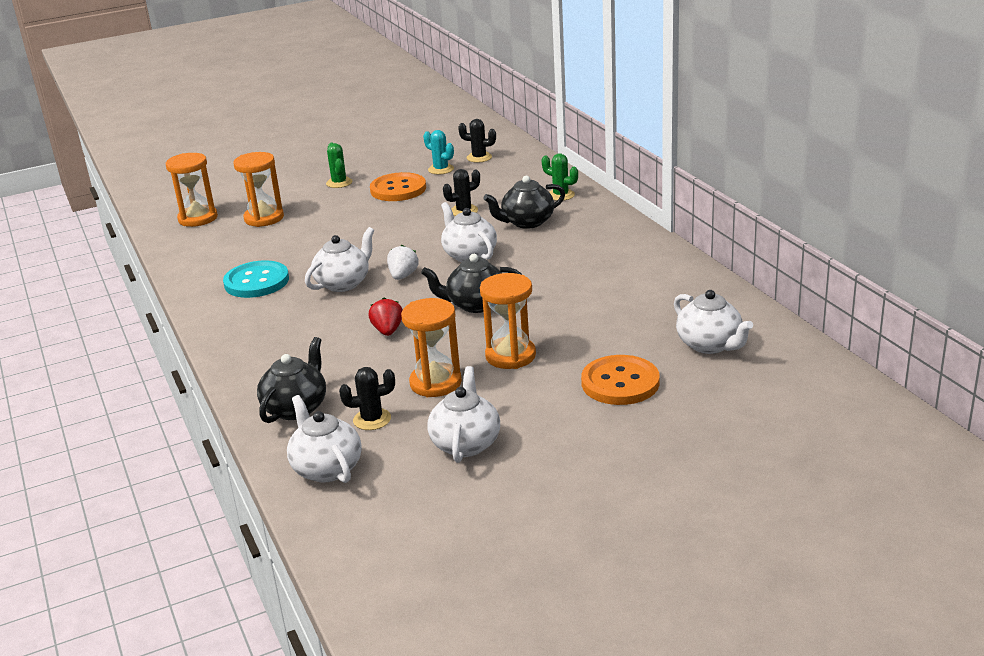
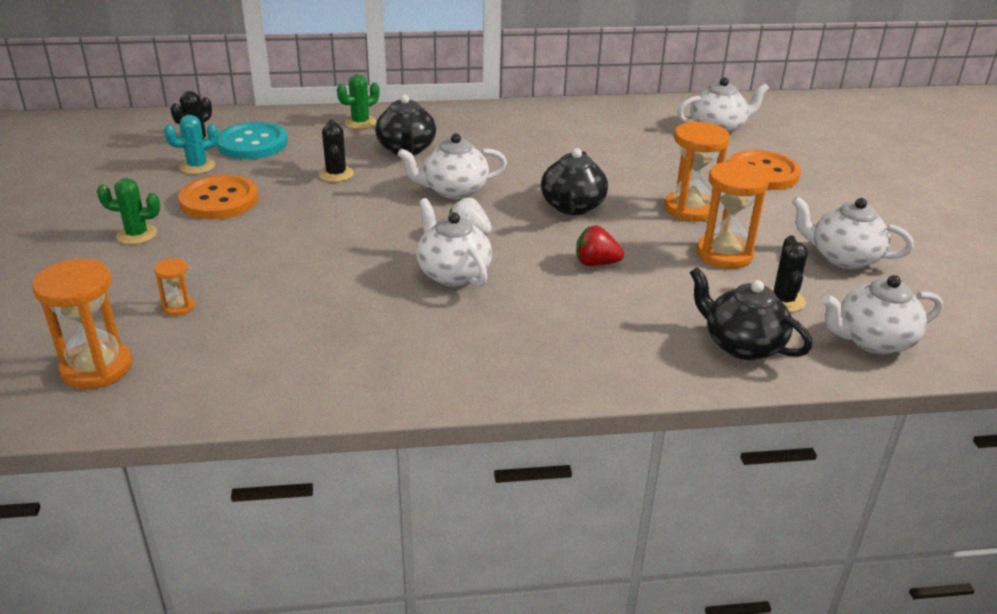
camera: 75 degrees left, 5 degrees up
turquoise button [223,260,289,298] -> turquoise button moved to [217,122,288,159]
orange hourglass [233,152,284,227] -> orange hourglass [154,258,195,316], size x0.49

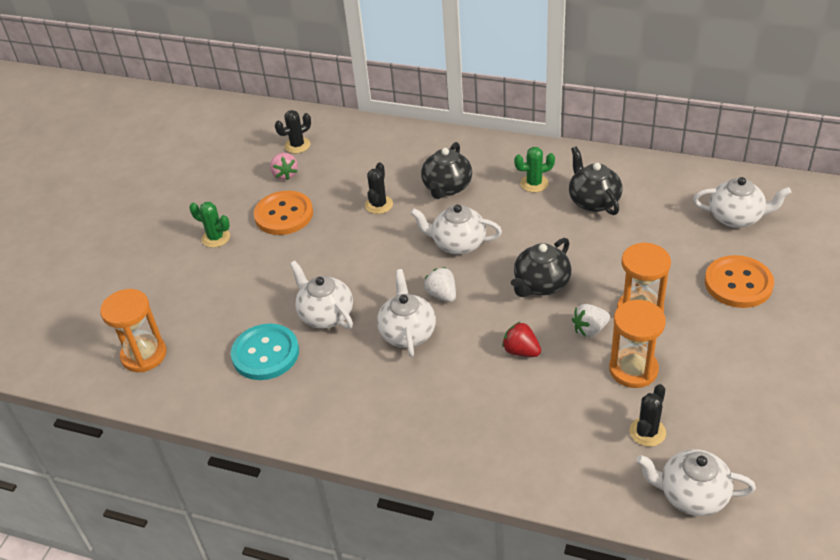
camera: 30 degrees right, 10 degrees up
orange hourglass [154,258,195,316] -> none
turquoise cactus [164,115,219,174] -> pink strawberry [270,153,298,180]
turquoise button [217,122,288,159] -> turquoise button moved to [231,324,299,380]
green cactus [337,74,379,129] -> green cactus moved to [514,147,555,192]
black teapot [689,267,812,360] -> black teapot moved to [569,147,622,215]
white teapot [792,196,914,269] -> white teapot moved to [290,261,353,329]
none -> white strawberry [572,304,610,337]

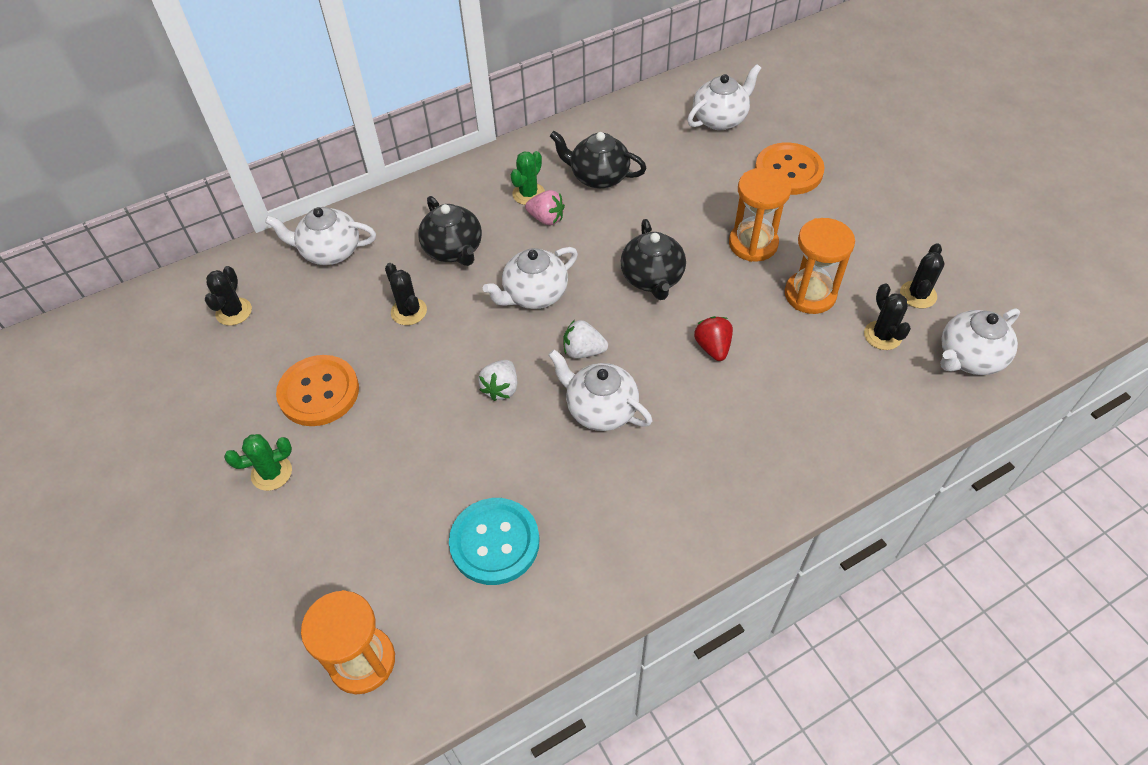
camera: 50 degrees left, 10 degrees up
pink strawberry [270,153,298,180] -> pink strawberry moved to [525,190,565,225]
white teapot [290,261,353,329] -> white teapot moved to [265,207,376,265]
red strawberry [502,321,541,357] -> red strawberry turned 90 degrees clockwise [694,316,733,361]
white strawberry [572,304,610,337] -> white strawberry moved to [478,360,517,401]
none -> black cactus [900,243,944,308]

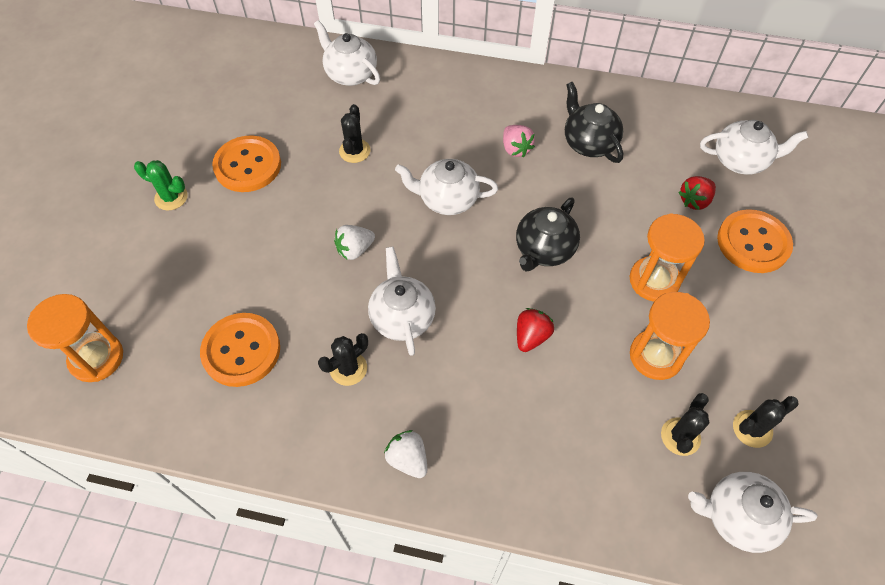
camera: 40 degrees right, 5 degrees up
black cactus [205,266,252,326] -> black cactus moved to [318,333,368,386]
black teapot [418,196,482,266] -> none
turquoise button [449,498,540,585] -> orange button [200,313,280,387]
green cactus [511,151,545,205] -> none
white strawberry [564,320,608,359] -> white strawberry moved to [384,430,427,478]
none -> red strawberry [678,176,716,210]

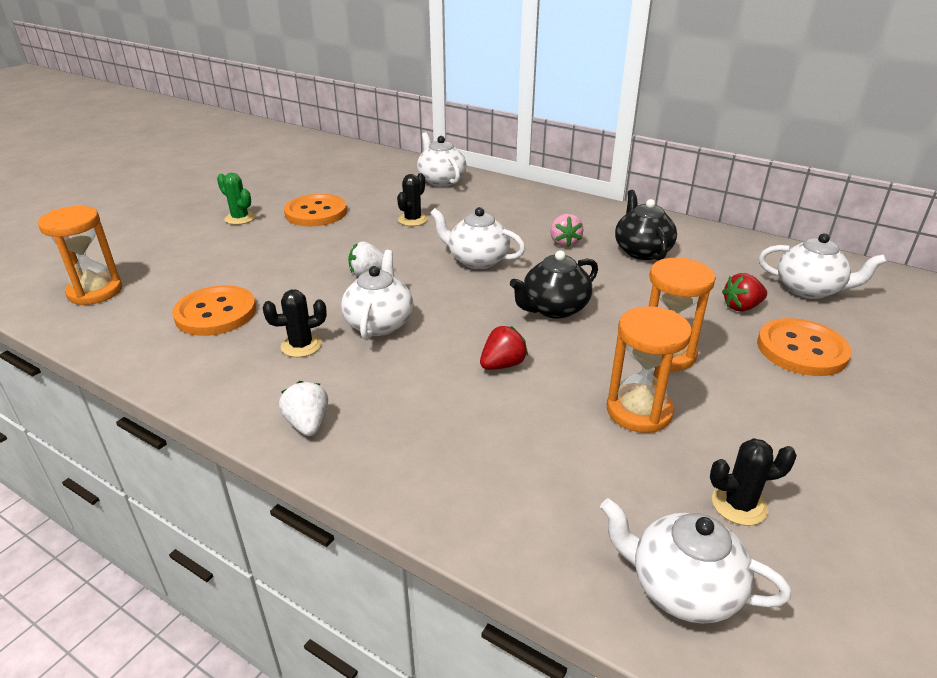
camera: 20 degrees right, 25 degrees down
black cactus [661,393,710,456] -> none

